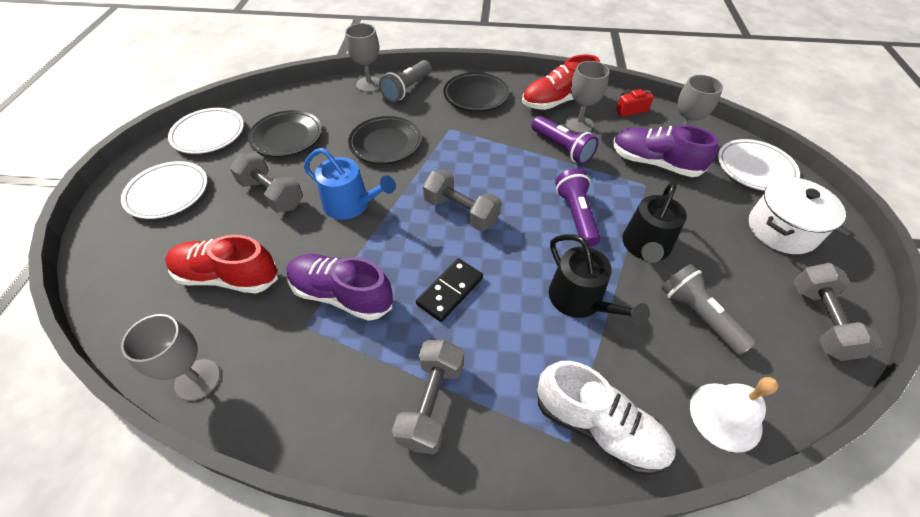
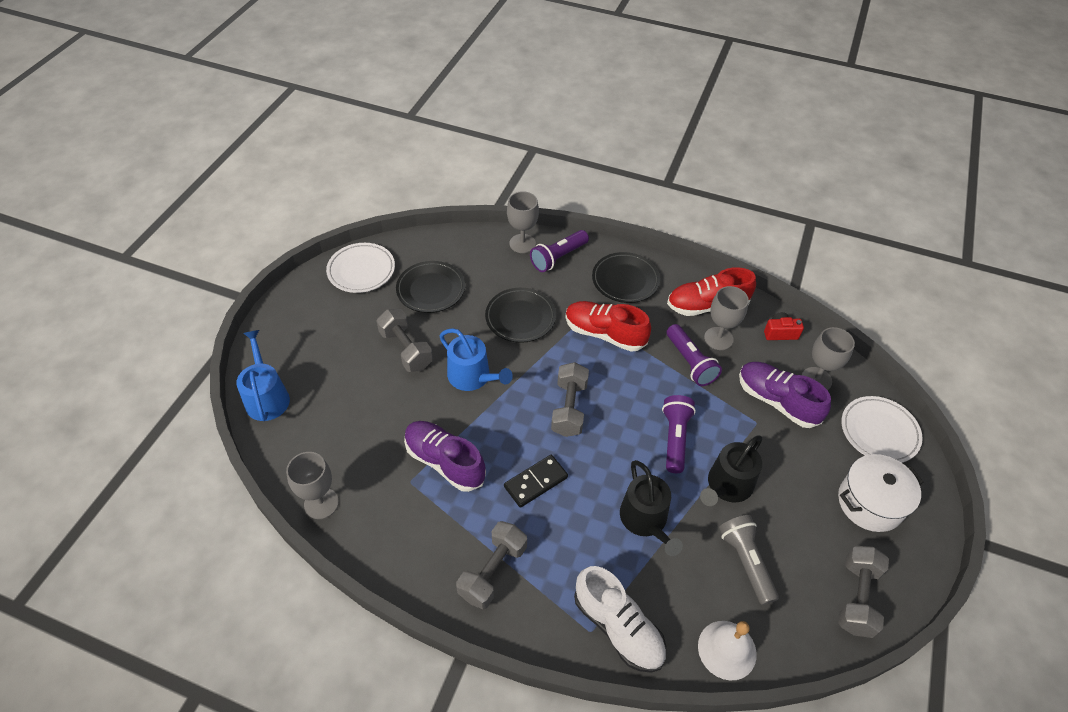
camera: 15 degrees right, 0 degrees up
white plate [121,161,207,219] -> none
red shoe [165,235,278,293] -> red shoe moved to [565,301,651,352]
grey flashlight [379,60,431,102] -> purple flashlight [530,230,589,272]
grey dumbbell [423,169,501,231] -> grey dumbbell turned 45 degrees clockwise [551,362,589,437]
none -> blue watering can [236,330,290,421]

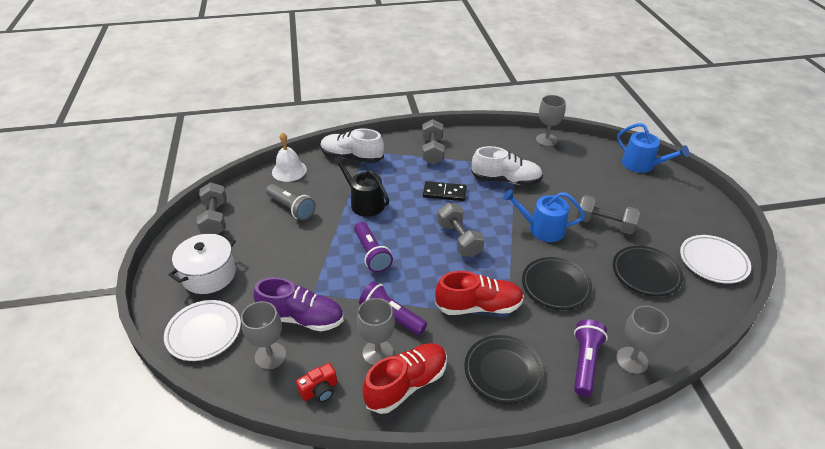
camera: 150 degrees right, 10 degrees down
purple shoe [404,421,486,492] -> white shoe [471,146,543,185]
black domino [504,455,568,508] -> black domino turned 75 degrees clockwise [423,181,467,201]
black watering can [700,435,762,506] -> none

